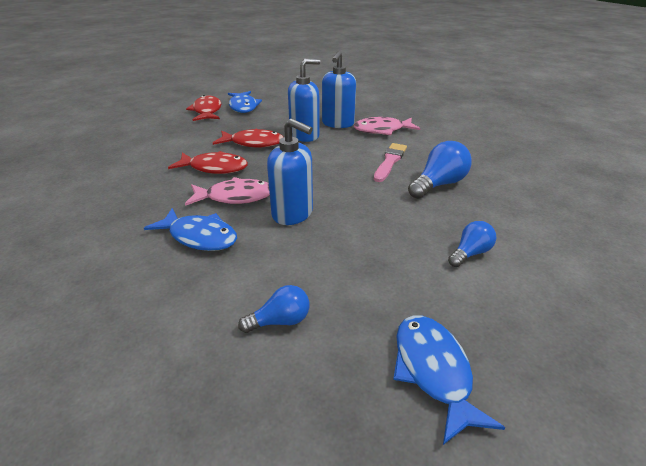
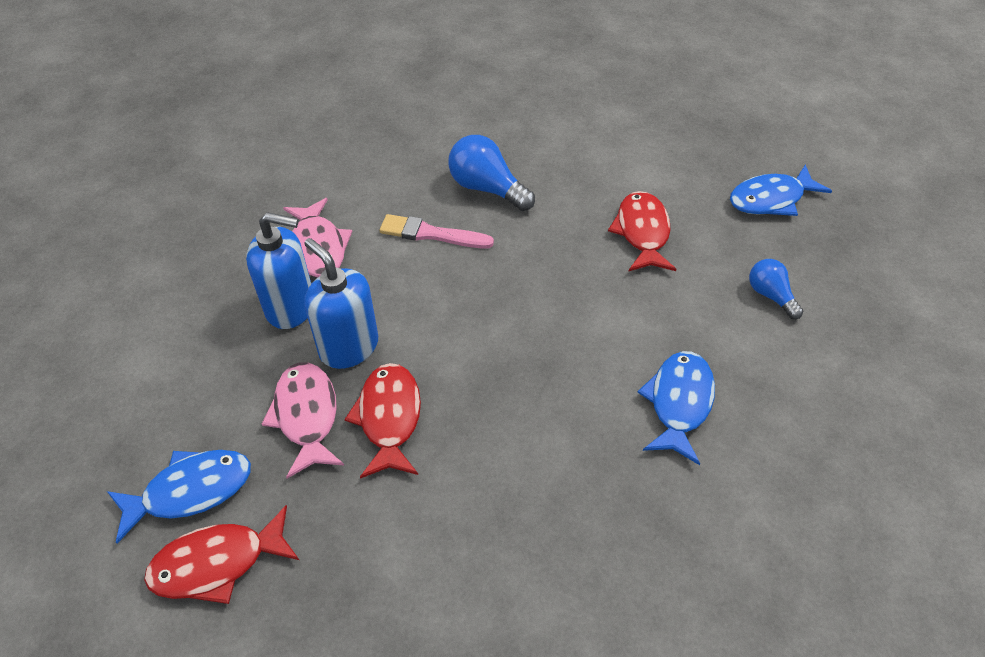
camera: 100 degrees left, 15 degrees up
red fish [168,151,248,174] -> red fish moved to [608,191,676,272]
pink fish [185,177,270,206] -> pink fish moved to [261,362,344,479]
blue soap dispenser [267,119,313,225] -> none
blue light bulb [448,221,496,267] -> none

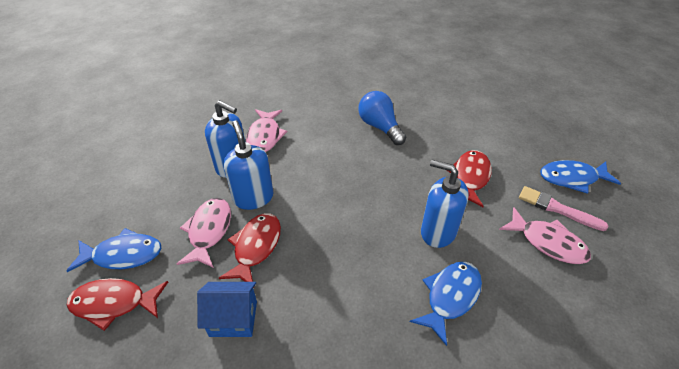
camera: 20 degrees right, 5 degrees down
pink brush [379,214,494,249] -> pink brush moved to [519,186,609,231]
blue light bulb [749,259,803,319] -> pink fish [499,207,591,264]
none -> blue house [197,282,257,337]
none -> blue soap dispenser [421,160,469,248]

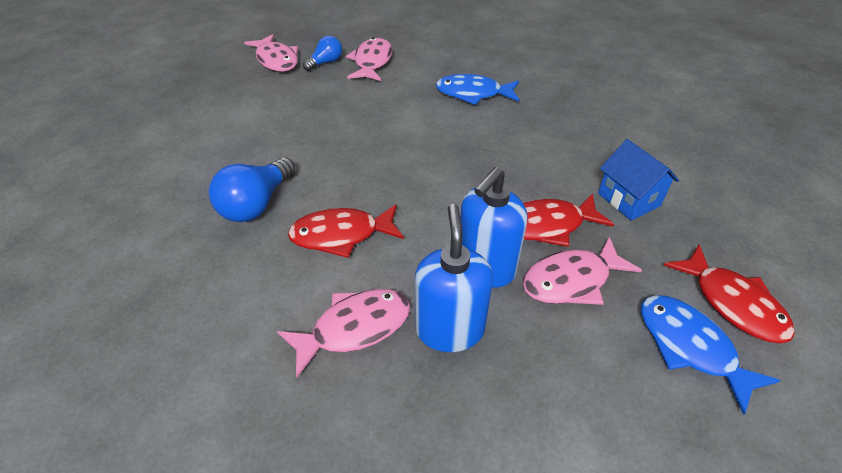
camera: 120 degrees left, 0 degrees up
blue soap dispenser [421,160,469,248] -> none
red fish [446,150,492,207] -> red fish moved to [288,204,404,258]
pink brush [519,186,609,231] -> blue light bulb [303,36,342,71]
blue fish [540,160,621,194] -> pink fish [244,34,298,72]

